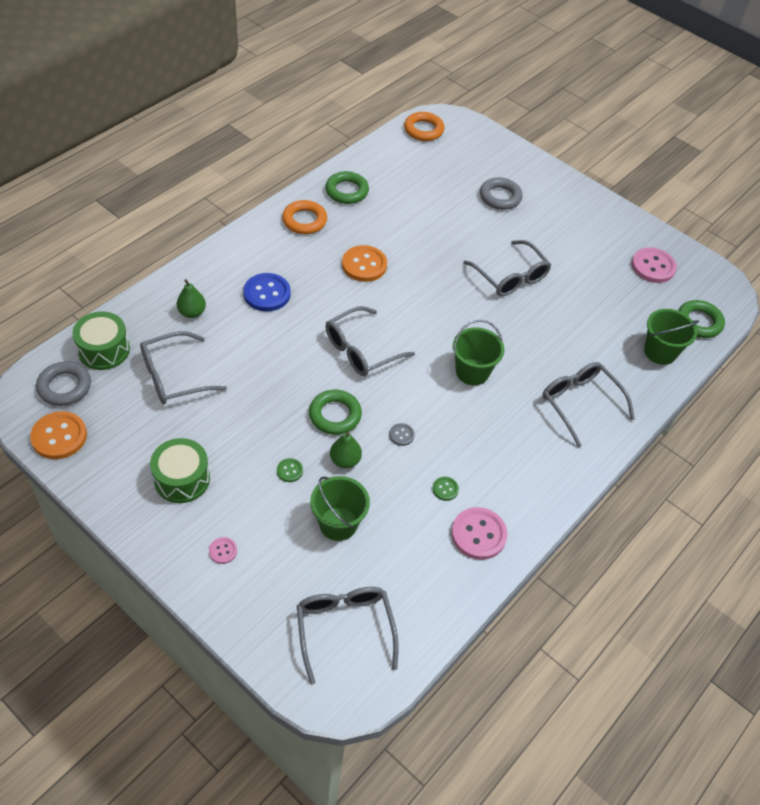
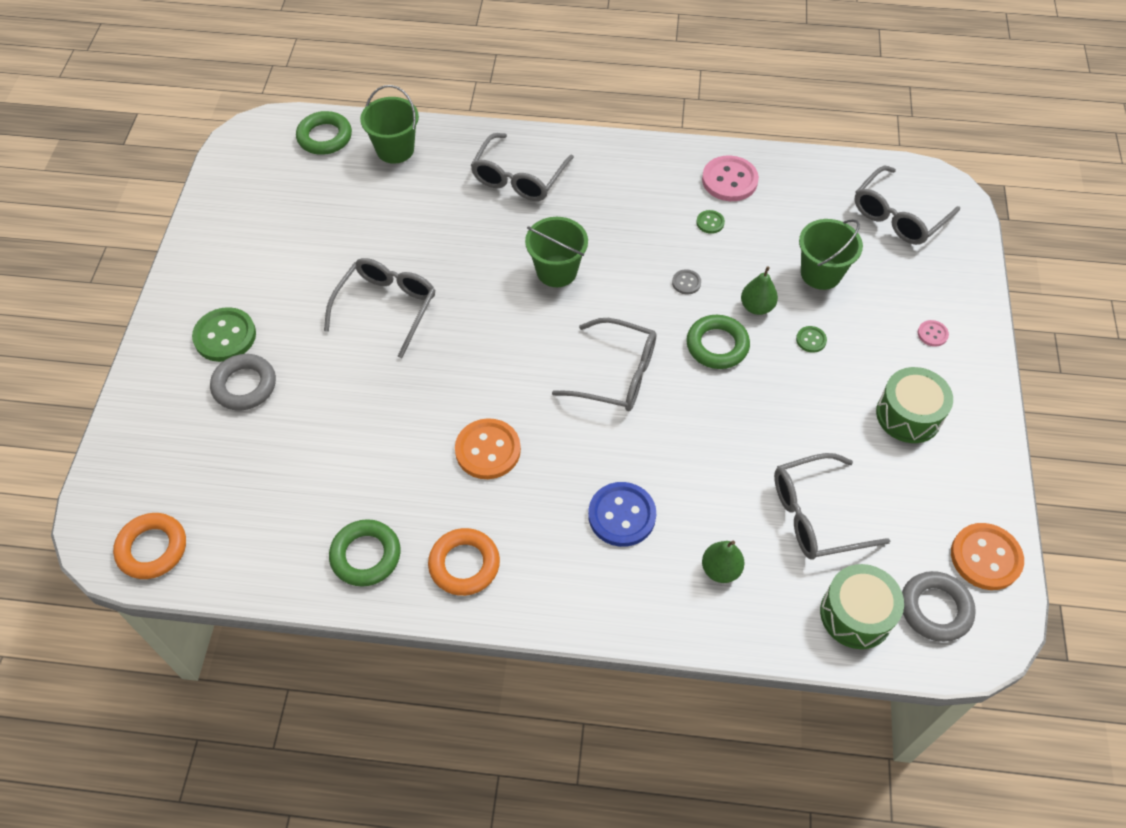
camera: 120 degrees left, 5 degrees up
grey glasses [140,331,227,404] -> grey glasses turned 135 degrees clockwise [774,453,890,560]
pink button [631,248,677,283] -> none
none -> green button [192,307,256,362]

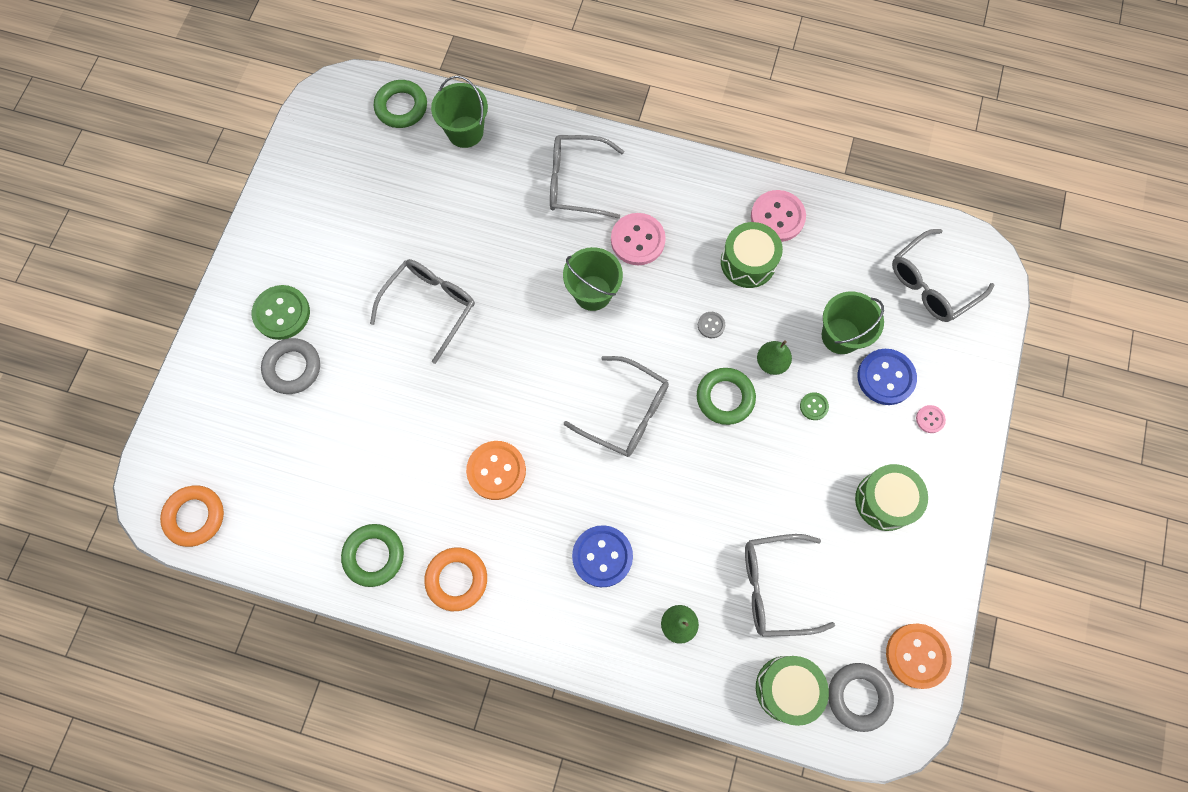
camera: 10 degrees right, 15 degrees up
grey glasses [471,133,574,201] -> grey glasses turned 60 degrees clockwise [550,135,624,219]
green button [696,210,725,234] -> green drum [721,222,783,288]
none -> pink button [611,213,666,265]
none -> blue button [858,349,917,405]

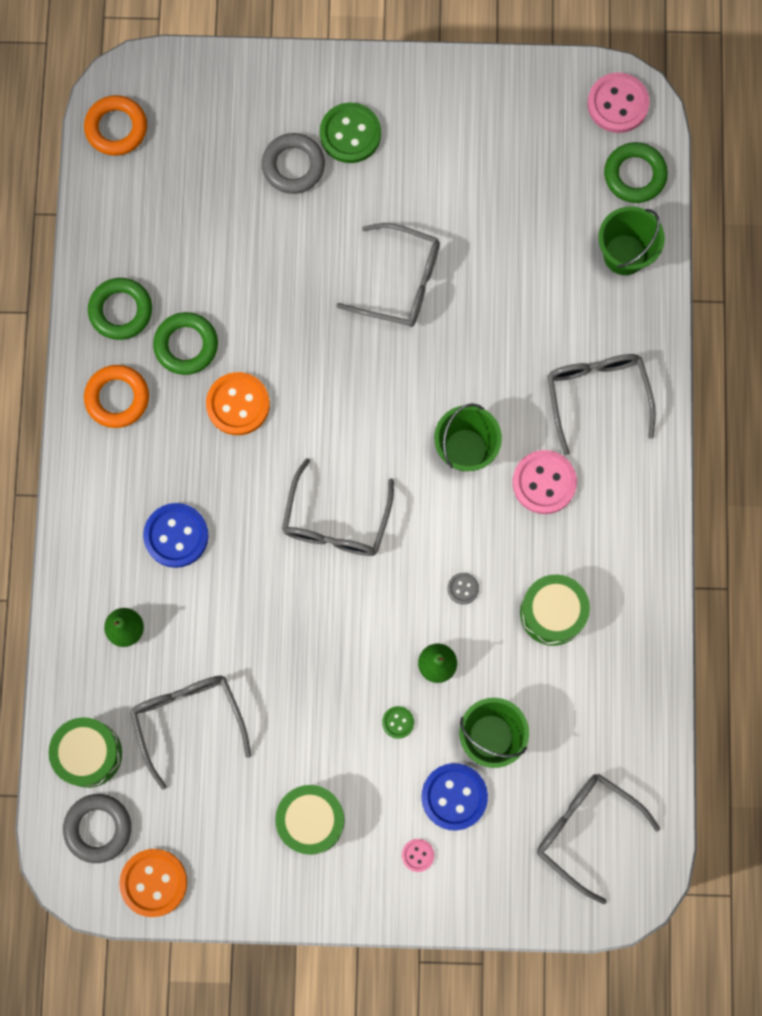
camera: 75 degrees right, 5 degrees up
green ring [697,368,756,425] -> green ring moved to [153,312,218,375]
pink button [751,190,806,242] -> pink button moved to [587,72,650,133]

